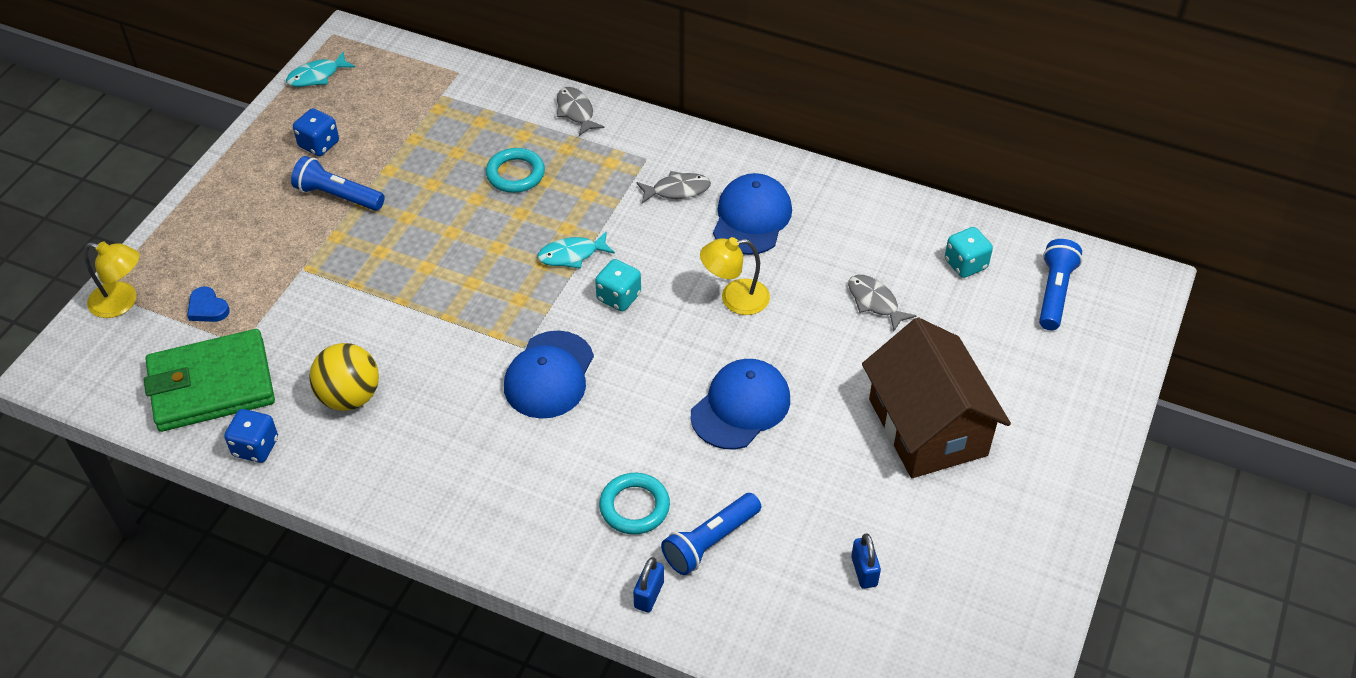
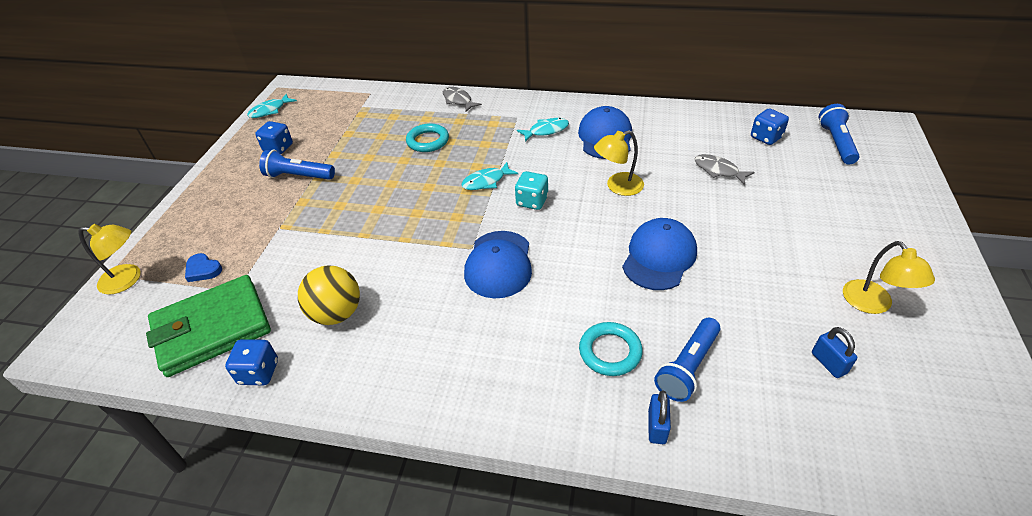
camera: 10 degrees left, 5 degrees down
grey fish [637,171,711,204] -> turquoise fish [517,118,569,142]
brown house [862,317,1011,478] -> none
turquoise dice [945,227,993,278] -> blue dice [751,108,789,145]
none -> yellow lamp [843,241,935,314]

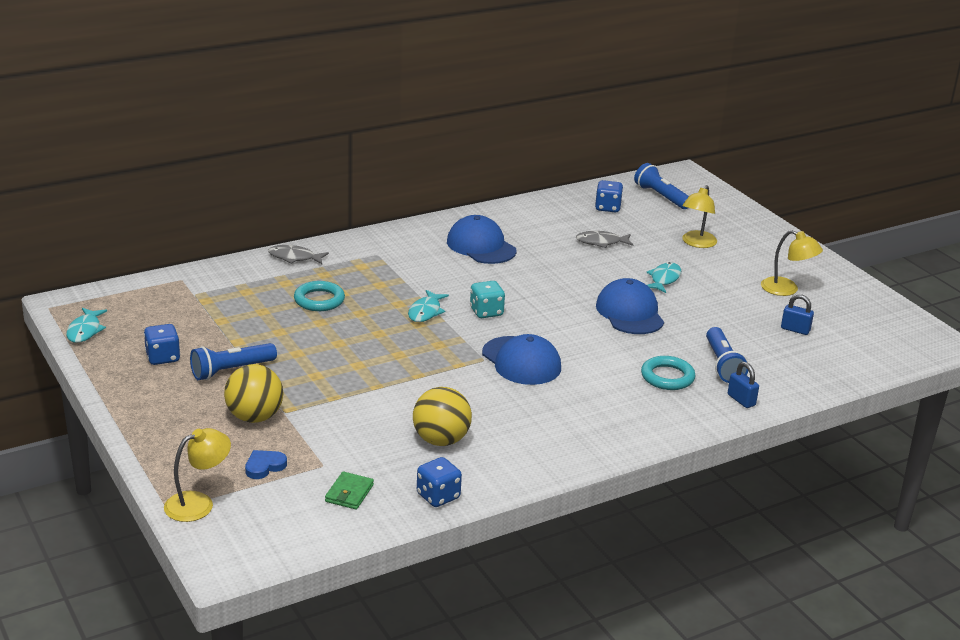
camera: 45 degrees left, 15 degrees down
green wallet [146,275,271,377] -> green wallet [325,472,374,510], size x0.42
blue heart [185,253,222,282] -> blue heart turned 150 degrees clockwise [245,450,287,479]
turquoise fish [517,118,569,142] -> turquoise fish moved to [647,262,681,293]
yellow lamp [594,130,644,196] -> yellow lamp moved to [682,185,717,248]
none -> yellow ball [224,364,283,423]

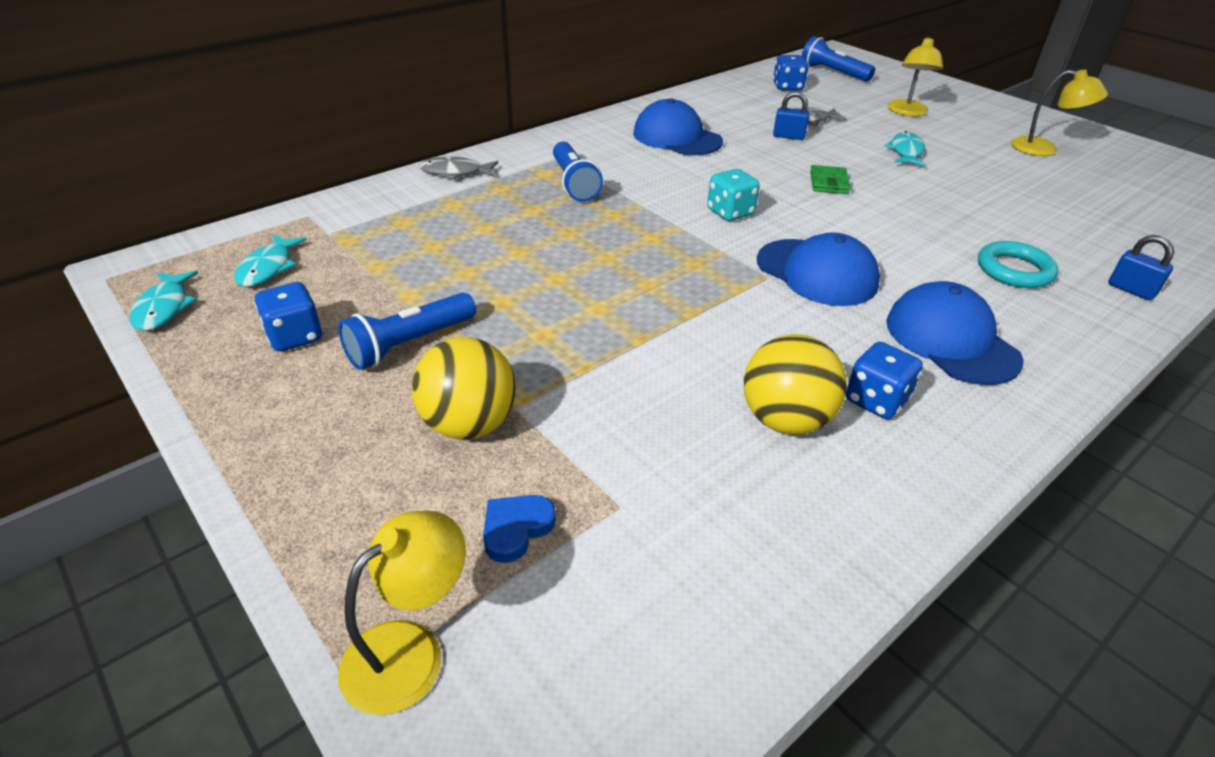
camera: 10 degrees left, 10 degrees up
turquoise ring [294,281,345,311] -> none
green wallet [325,472,374,510] -> green wallet moved to [810,165,851,194]
turquoise fish [408,290,449,322] -> turquoise fish moved to [234,234,307,287]
blue dice [417,457,462,507] -> blue dice moved to [846,342,923,419]
blue cap [596,278,664,334] -> blue cap moved to [886,281,1024,385]
blue flashlight [706,327,748,383] -> blue flashlight moved to [553,142,603,202]
blue padlock [781,294,814,335] -> blue padlock moved to [773,91,810,140]

